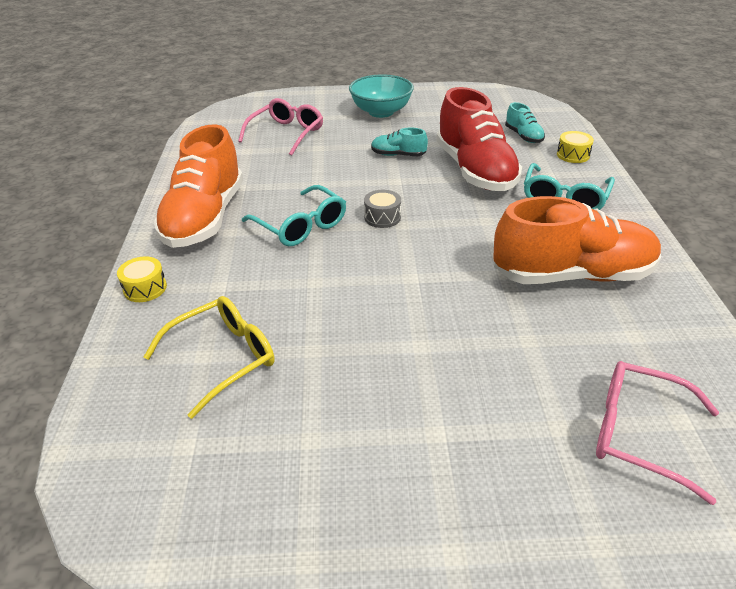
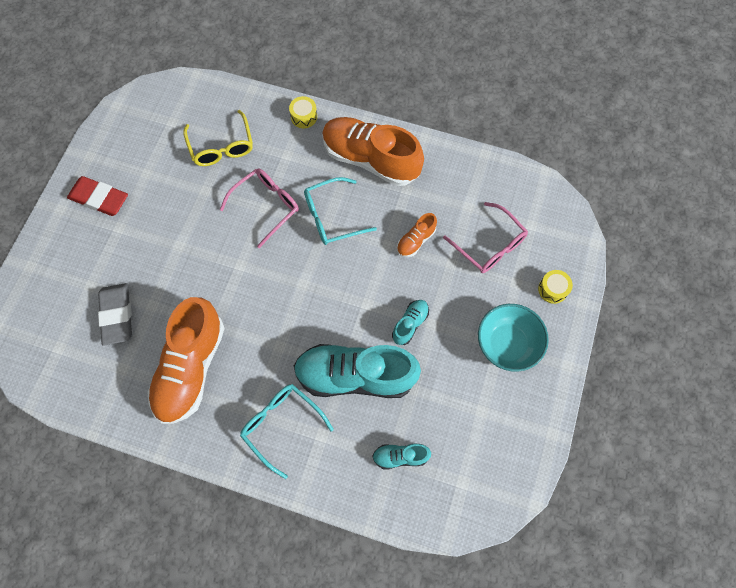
camera: 110 degrees right, 30 degrees up
grey drum [364,190,401,228] -> none
red shoe [436,87,522,191] -> turquoise shoe [294,344,421,398]
yellow drum [557,131,594,163] -> yellow drum moved to [538,270,573,304]
pink glasses [596,361,719,505] -> pink glasses moved to [220,168,299,248]
none -> red eraser [67,176,128,216]
none -> grey eraser [98,283,132,346]
none -> orange shoe [397,213,437,257]

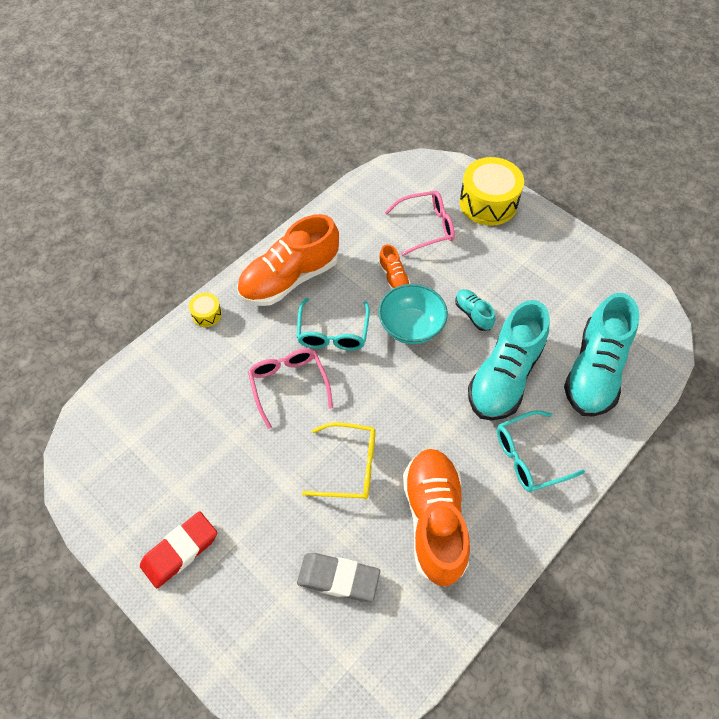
camera: 65 degrees left, 10 degrees down
orange shoe [147,297,225,424] -> orange shoe turned 135 degrees counterclockwise [403,449,470,587]
yellow glasses [183,110,253,166] -> yellow glasses moved to [302,422,376,500]
turquoise shoe [372,444,431,469] -> turquoise shoe [564,293,639,417], size x2.23
turquoise bowl [478,304,549,372] -> turquoise bowl moved to [378,284,448,344]
yellow drum [538,270,573,304] -> yellow drum [460,157,524,226], size x2.16

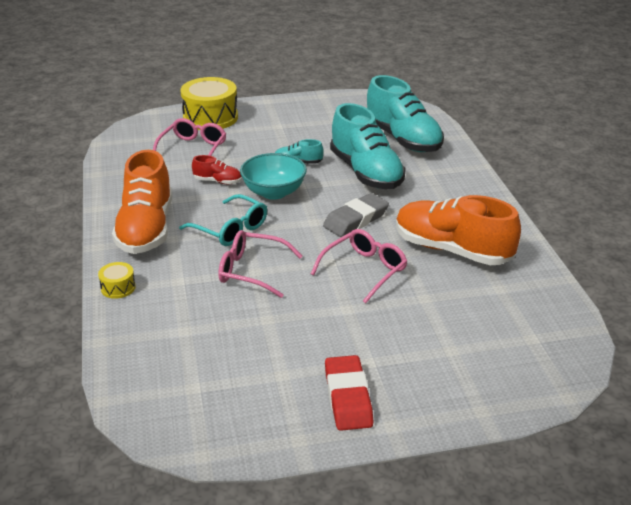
camera: 55 degrees left, 25 degrees down
grey eraser [297,553,380,602] -> grey eraser moved to [323,193,389,237]
yellow glasses [302,422,376,500] -> pink glasses [311,229,408,304]
orange shoe [378,244,410,290] -> red shoe [192,155,242,184]
turquoise glasses [497,410,585,492] -> none

